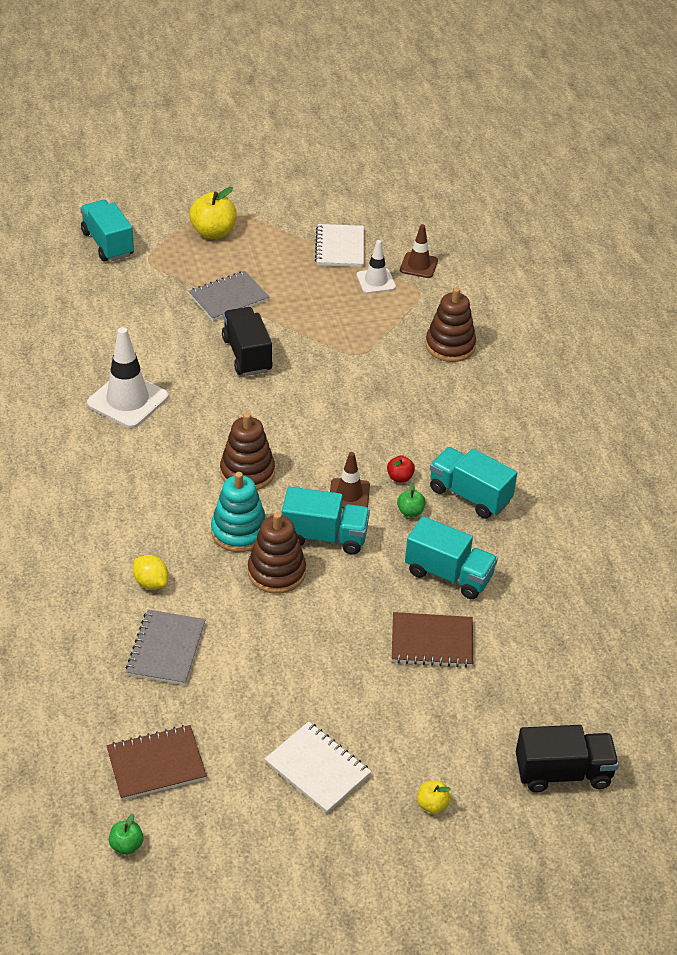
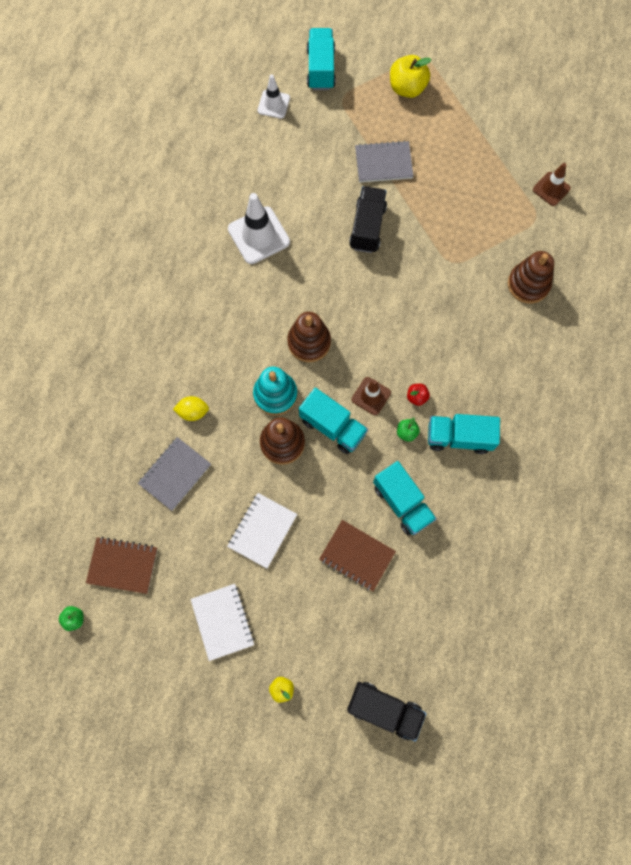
camera: 30 degrees right, 30 degrees up
yellow lemon [133,555,168,590] -> yellow lemon turned 75 degrees counterclockwise [173,396,209,421]
white notebook [315,224,364,267] -> white notebook moved to [227,493,297,568]
white traffic cone [357,240,396,294] -> white traffic cone moved to [257,74,290,119]
turquoise truck [430,447,517,518] -> turquoise truck turned 60 degrees counterclockwise [428,414,500,454]

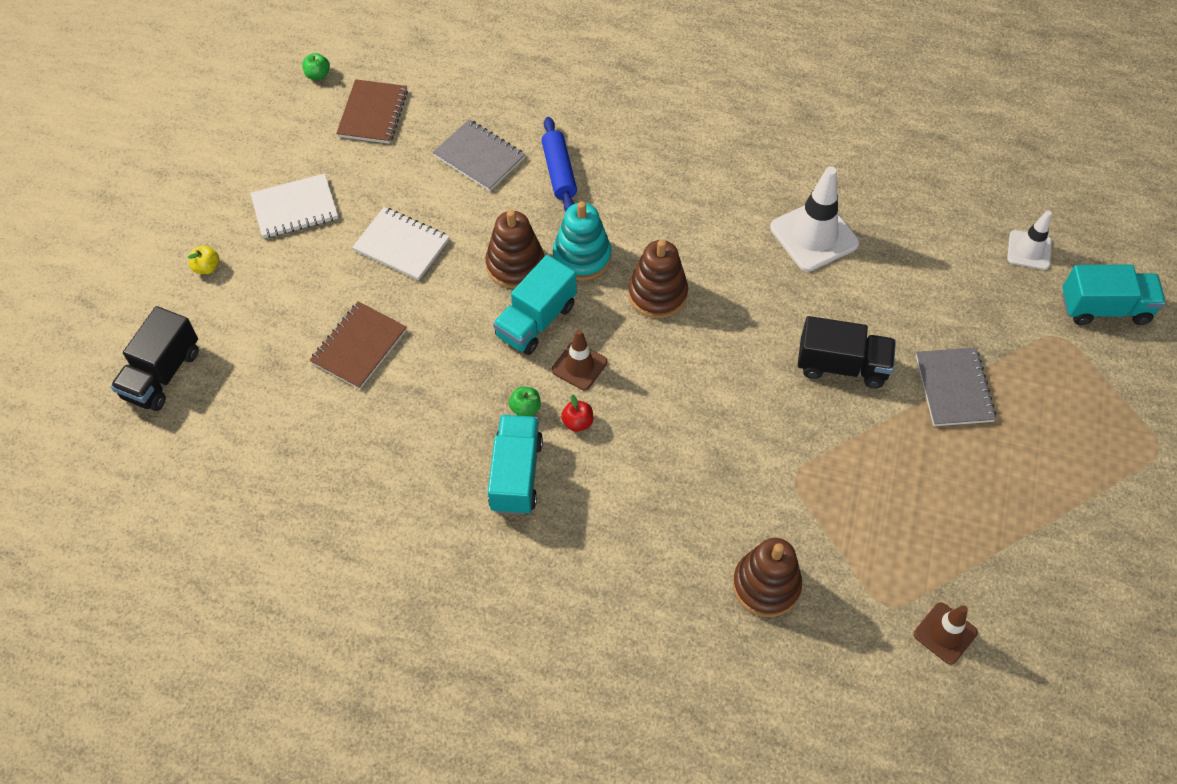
camera: 90 degrees right, 15 degrees down
yellow lemon [173,396,209,421] -> blue rolling pin [541,117,577,211]
turquoise truck [373,461,437,535] -> none
yellow apple [390,55,432,98] -> none

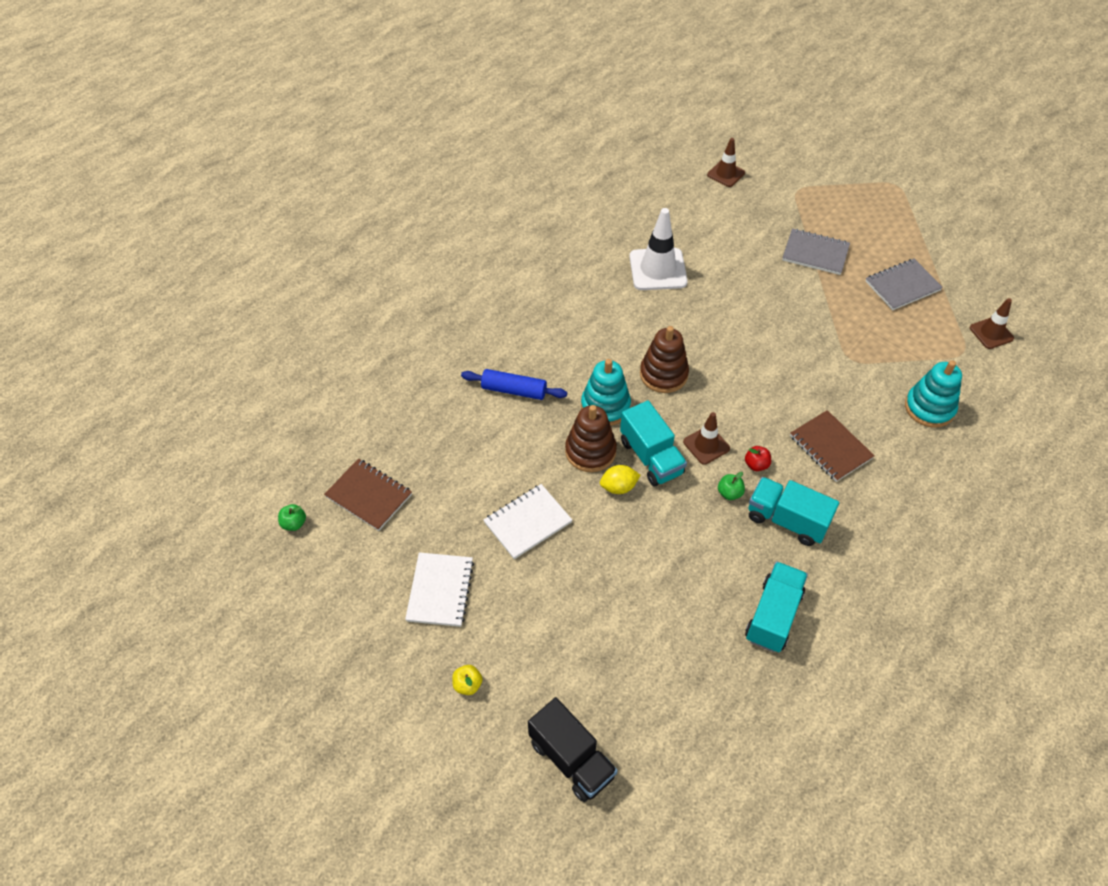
camera: 65 degrees left, 5 degrees down
brown notebook [310,301,407,389] -> brown notebook moved to [790,410,875,482]
grey notebook [433,120,525,191] -> grey notebook moved to [865,259,943,310]
brown stacking toy [733,538,802,617] -> turquoise stacking toy [905,360,962,428]
black truck [798,316,896,388] -> none
white traffic cone [1007,211,1052,270] -> brown traffic cone [707,138,745,187]
turquoise truck [1062,265,1166,325] -> turquoise truck moved to [745,561,808,652]
none -> yellow lemon [600,465,641,494]

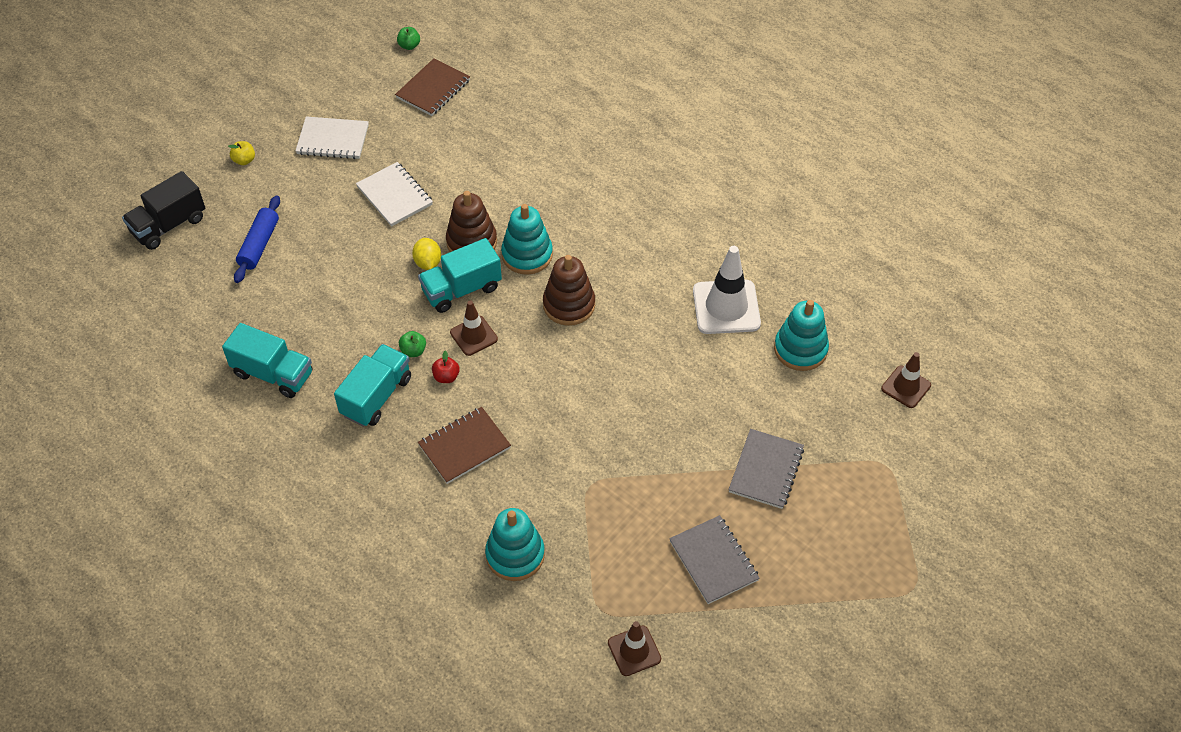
camera: 90 degrees right, 0 degrees up
blue rolling pin [461,369,567,400] -> blue rolling pin moved to [234,195,280,283]
none -> turquoise stacking toy [774,300,829,371]

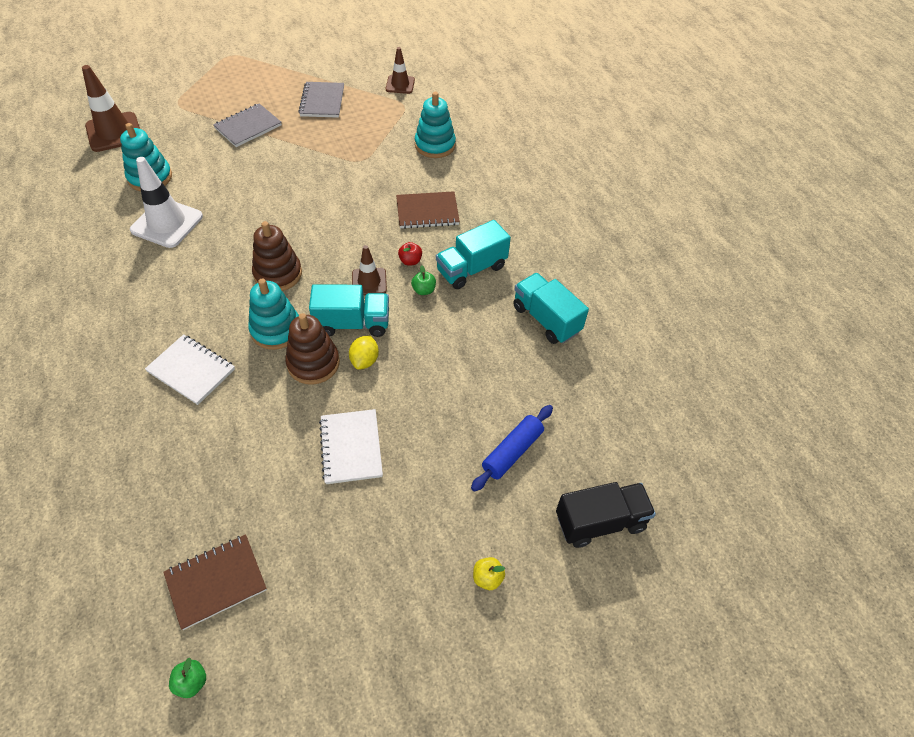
camera: 155 degrees left, 0 degrees up
white notebook [295,116,369,159] -> white notebook moved to [145,334,235,405]
brown traffic cone [881,352,931,408] -> brown traffic cone [82,65,140,152], size x1.68

